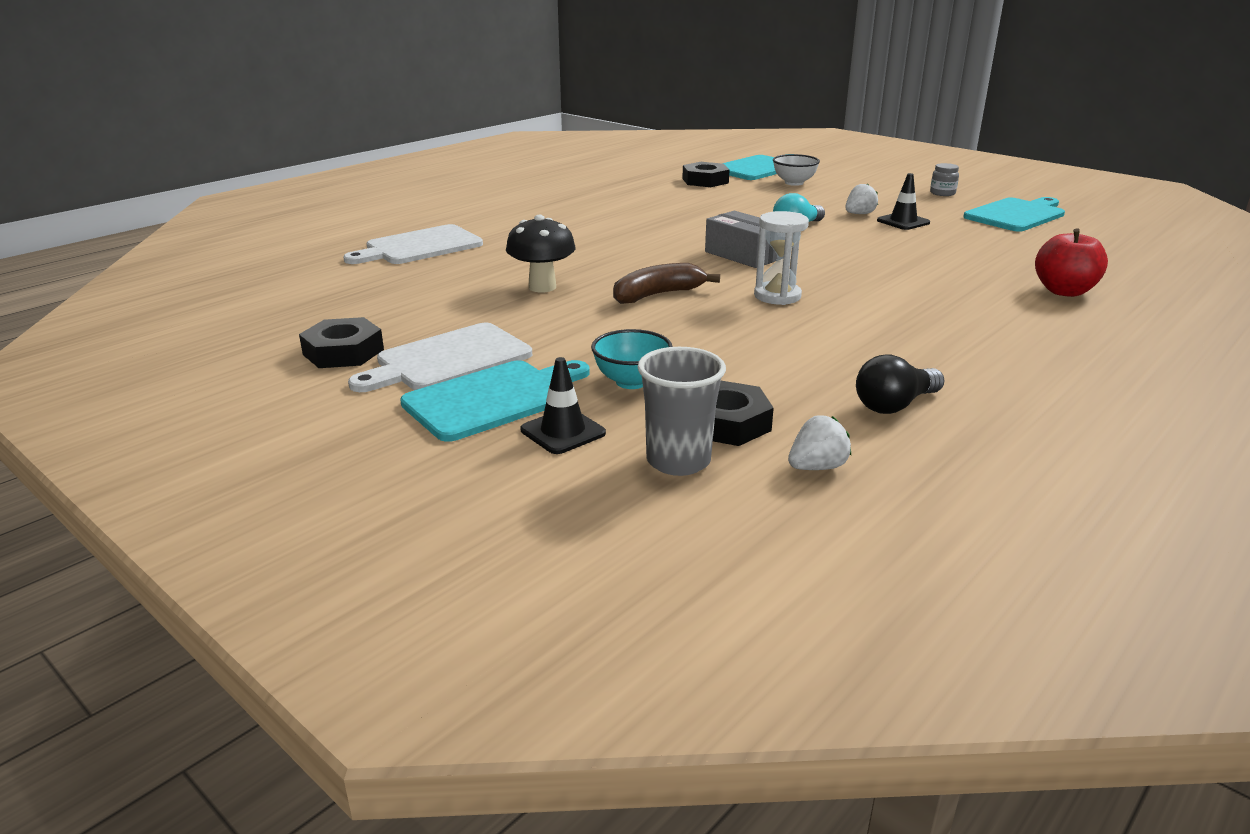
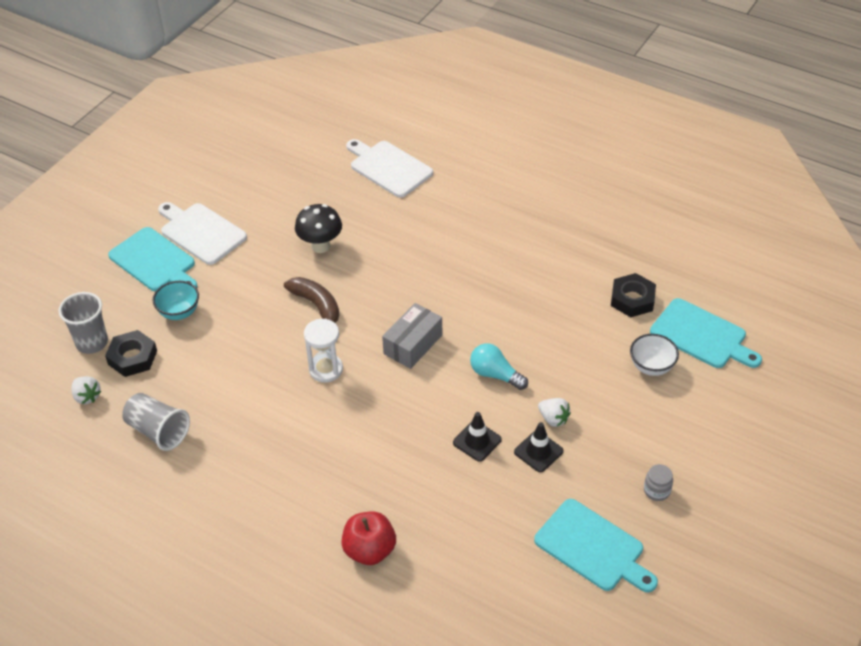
camera: 80 degrees right, 20 degrees up
black nut [299,317,384,368] -> none
black traffic cone [520,357,606,454] -> black traffic cone moved to [453,412,502,462]
black light bulb [856,354,945,414] -> grey cup [122,393,190,451]

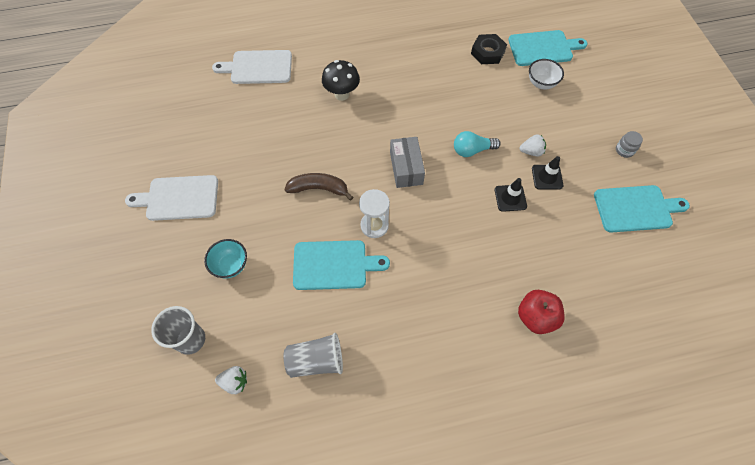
camera: 45 degrees left, 15 degrees up
black nut [105,330,157,377] -> none
turquoise cutting board [108,227,198,291] -> turquoise cutting board moved to [293,240,390,290]
black mushroom [295,204,342,253] -> black mushroom moved to [322,60,360,101]

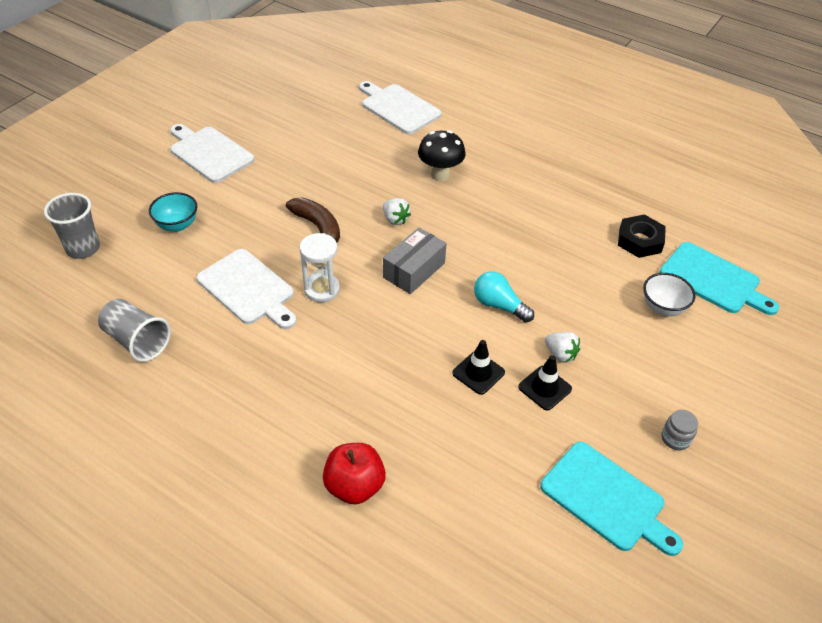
camera: 45 degrees right, 15 degrees down
white strawberry [215,366,247,394] -> white strawberry moved to [383,198,411,225]
turquoise cutting board [293,240,390,290] -> white cutting board [196,249,296,329]

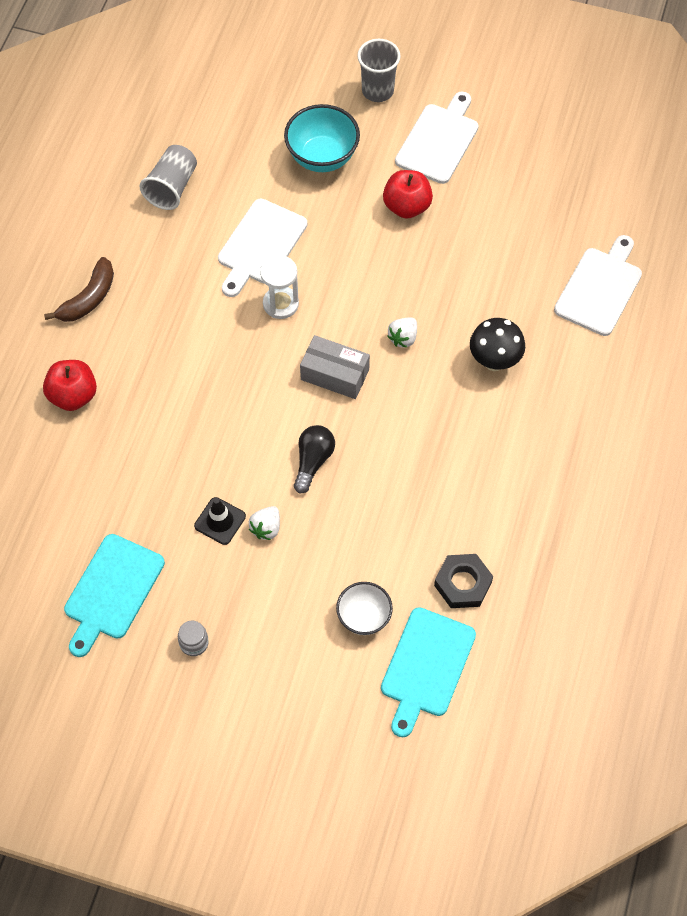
camera: 75 degrees right, 15 degrees up
grey cup [44,193,100,259] -> grey cup moved to [357,39,401,102]
turquoise bowl [149,192,197,232] -> turquoise bowl [284,104,360,172], size x1.56
brown banana [286,198,340,242] -> brown banana moved to [44,257,114,322]
black traffic cone [452,340,505,395] -> none
turquoise light bulb [474,272,534,322] -> black light bulb [294,425,335,493]
none -> red apple [383,170,433,219]

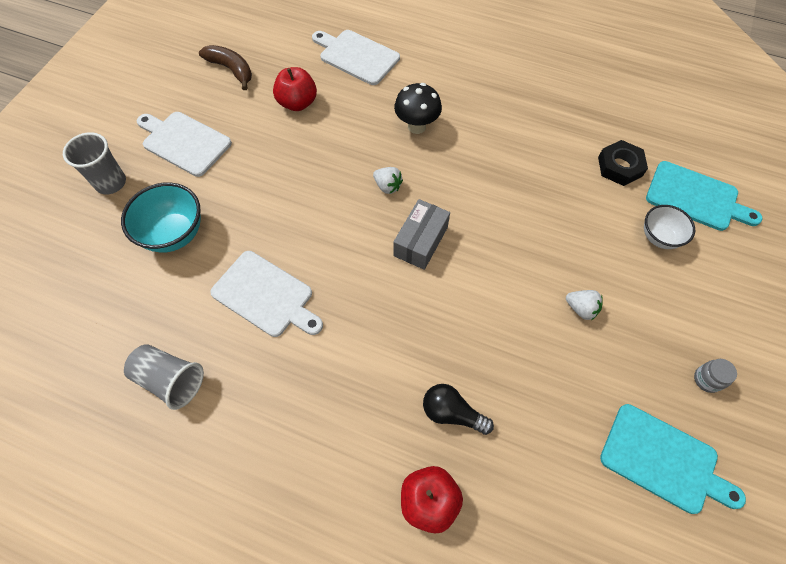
camera: 85 degrees left, 0 degrees up
brown banana [44,257,114,322] -> brown banana moved to [199,45,252,90]
black traffic cone [194,497,246,545] -> none
white hourglass [260,255,299,319] -> none
black light bulb [294,425,335,493] -> black light bulb moved to [423,384,494,435]
red apple [383,170,433,219] -> red apple moved to [273,67,317,111]

